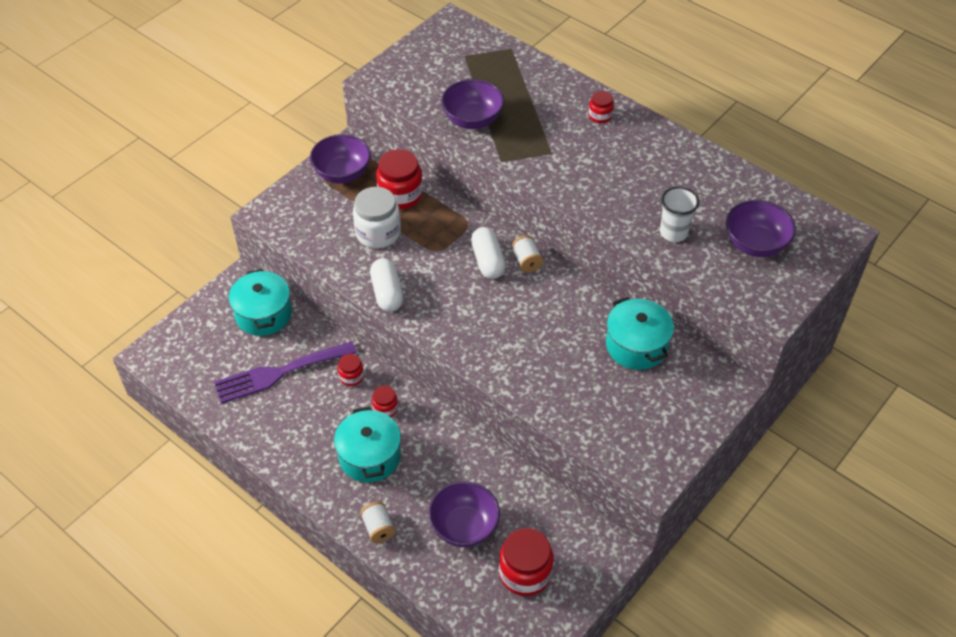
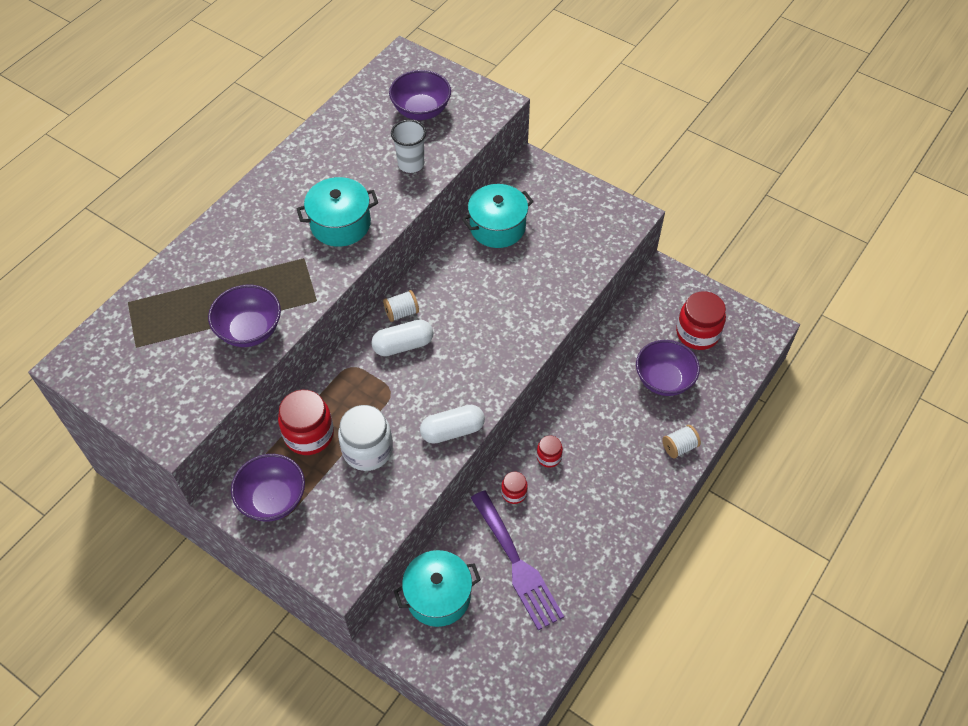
camera: 95 degrees left, 5 degrees up
turquoise pot [334,406,401,482] -> turquoise pot moved to [296,177,378,247]
red jar [589,91,614,123] -> none

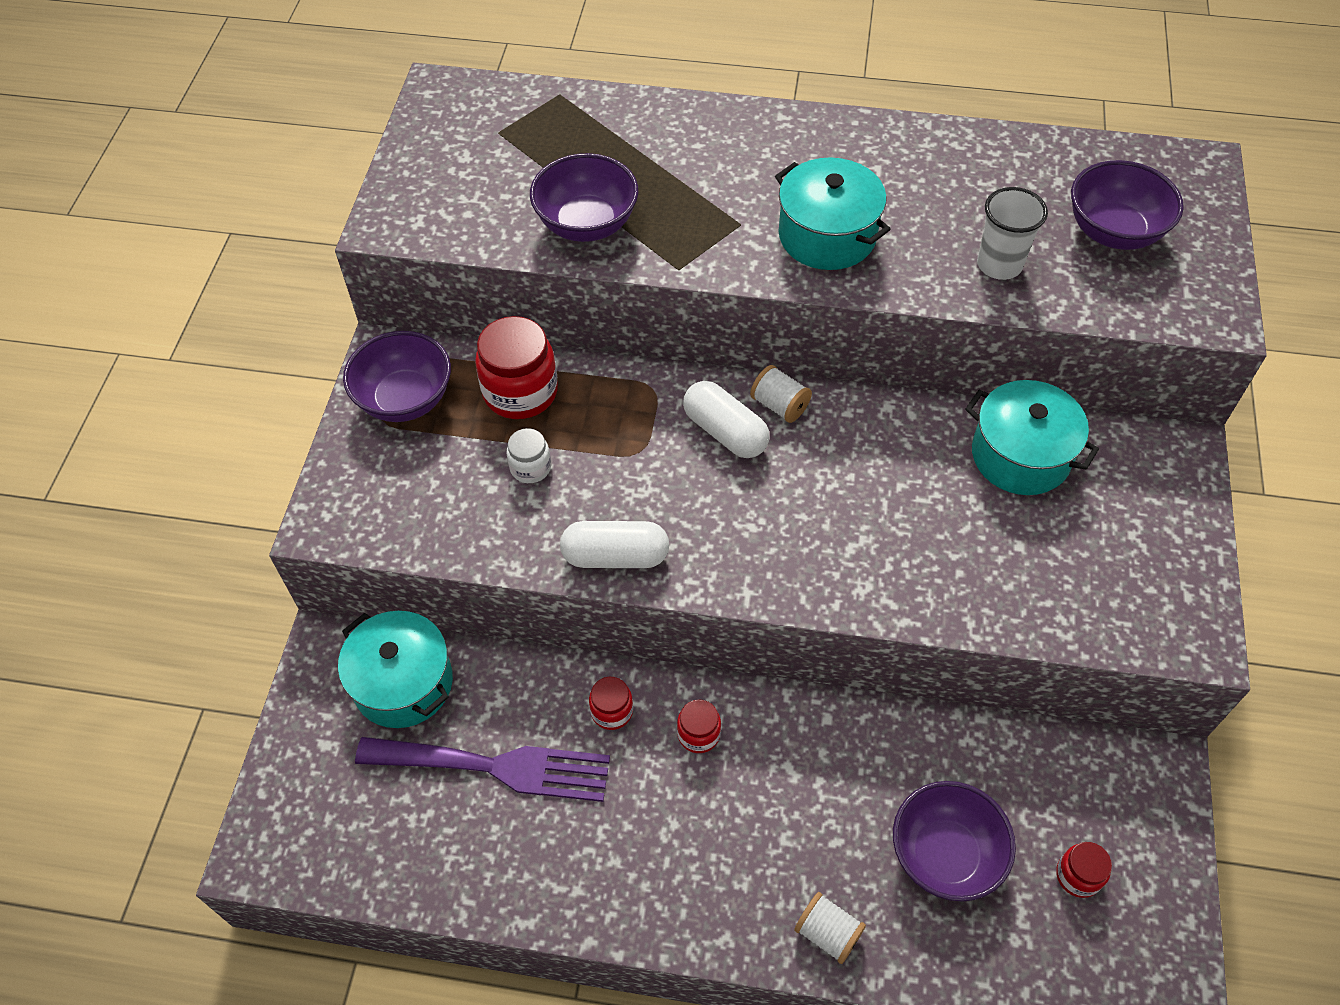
camera: 65 degrees right, 0 degrees up
white jar [338,405,393,471] -> white jar [507,428,551,483], size x0.53
white capsule [420,405,485,444] -> white capsule turned 45 degrees counterclockwise [560,521,669,568]
purple fork [471,490,564,630] -> purple fork turned 120 degrees counterclockwise [355,737,610,802]
red jar [676,291,726,350] -> red jar [1056,842,1112,898], size x0.53

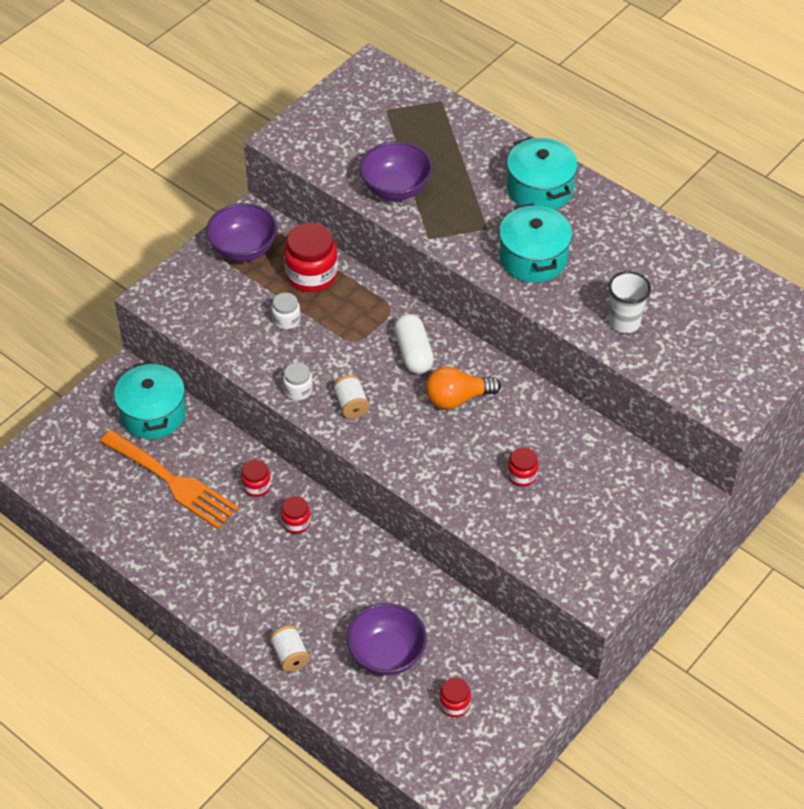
camera: 30 degrees right, 5 degrees down
purple fork [355,737,610,802] -> orange fork [100,430,239,529]
white capsule [560,521,669,568] -> white jar [283,362,313,400]
white spool [750,365,812,423] -> white spool moved to [333,375,369,419]
turquoise pot [966,380,1099,495] -> turquoise pot moved to [507,137,578,210]
purple bowl [1071,160,1184,250] -> none
none -> orange light bulb [426,366,501,409]
none -> red jar [508,447,539,487]

